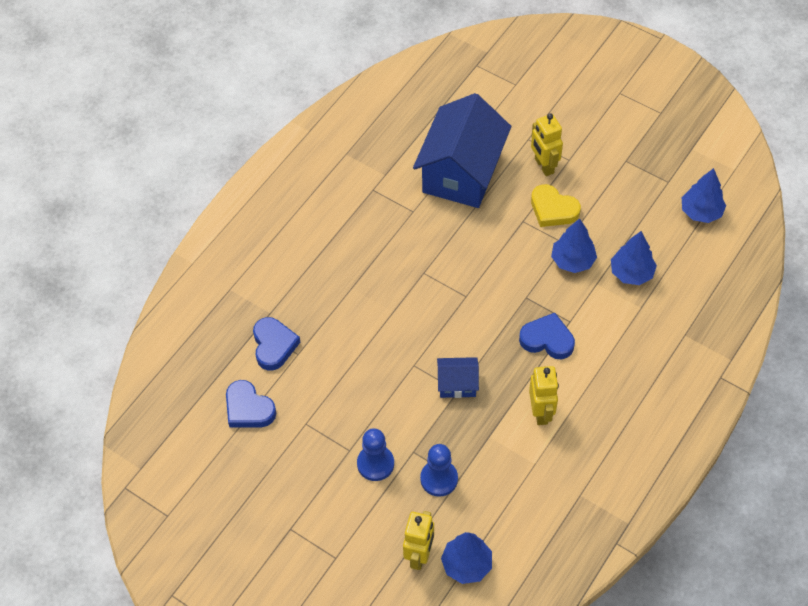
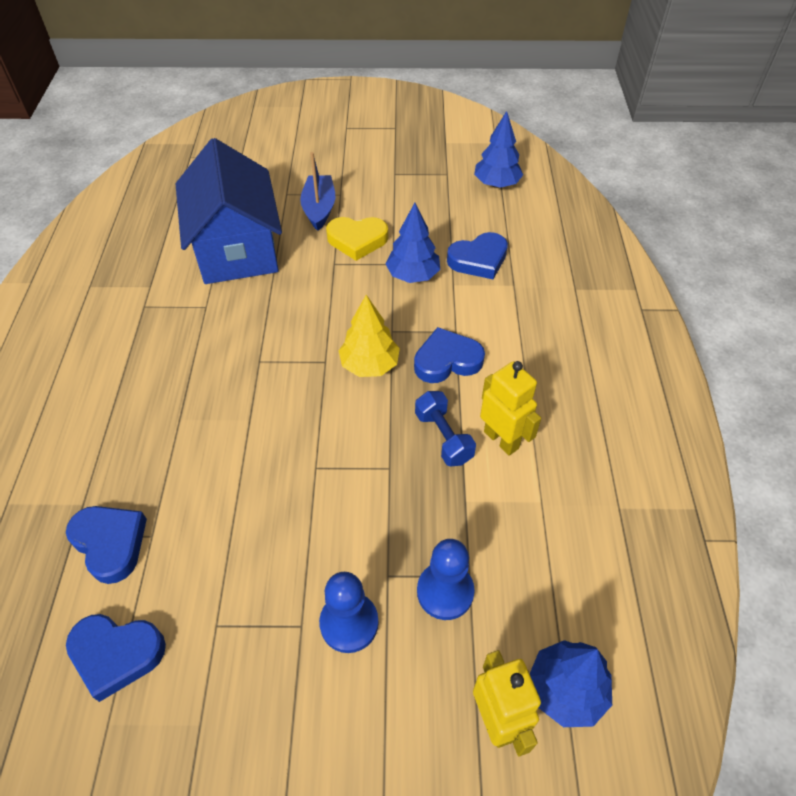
camera: 35 degrees left, 5 degrees down
blue house [437,357,479,398] -> none
yellow robot [531,113,563,176] -> blue boat [300,152,335,231]
blue tree [611,231,657,285] -> blue heart [447,232,508,279]
none -> yellow tree [339,295,400,377]
none -> blue dumbbell [415,391,476,467]

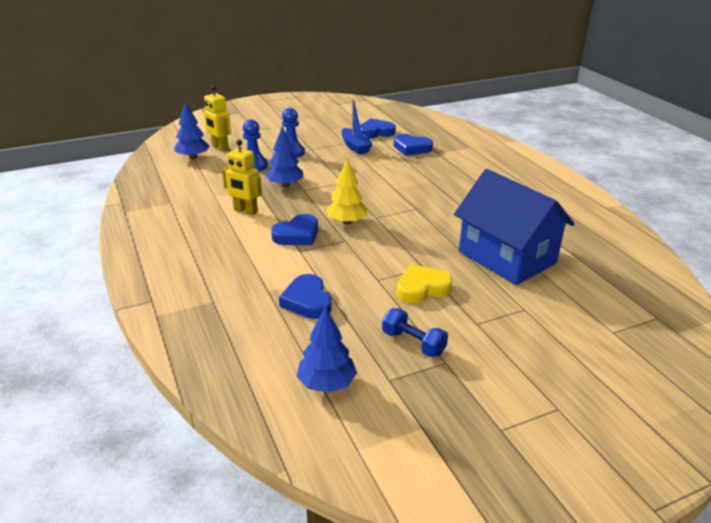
camera: 155 degrees right, 20 degrees down
blue boat [300,152,335,231] -> blue boat moved to [341,99,373,154]
blue tree [386,203,440,283] -> blue tree moved to [266,127,303,187]
blue dumbbell [415,391,476,467] -> blue dumbbell moved to [382,308,448,357]
blue heart [447,232,508,279] -> blue heart turned 60 degrees counterclockwise [279,274,332,319]

